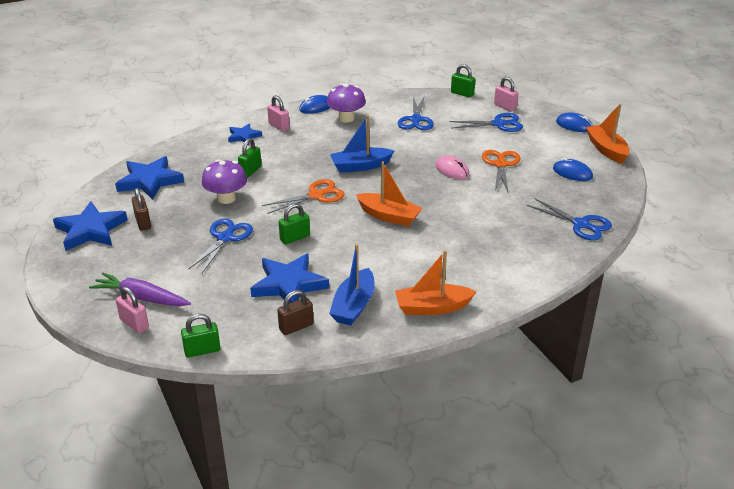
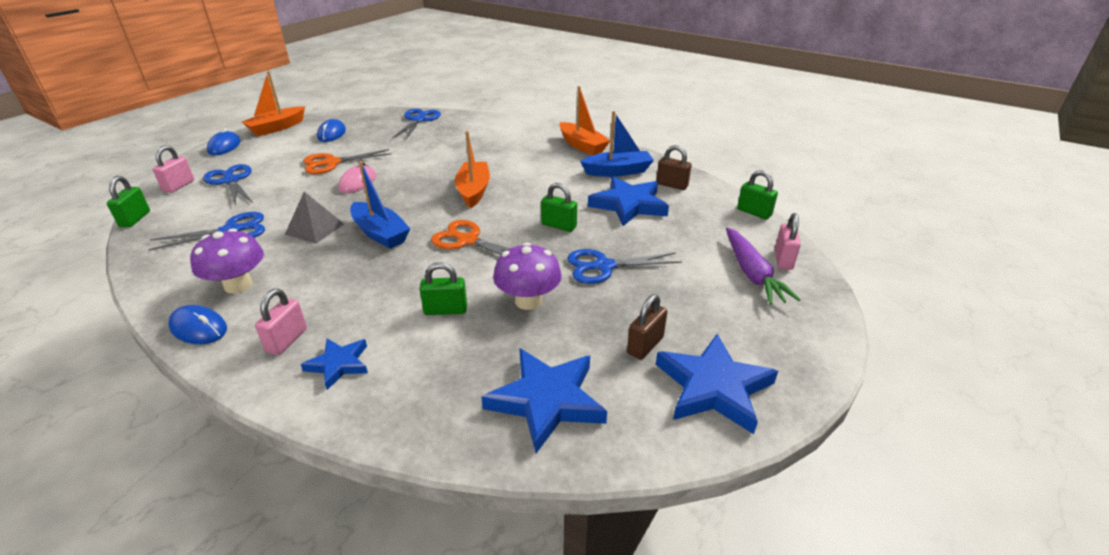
camera: 120 degrees left, 0 degrees up
none -> grey pyramid [285,192,344,244]

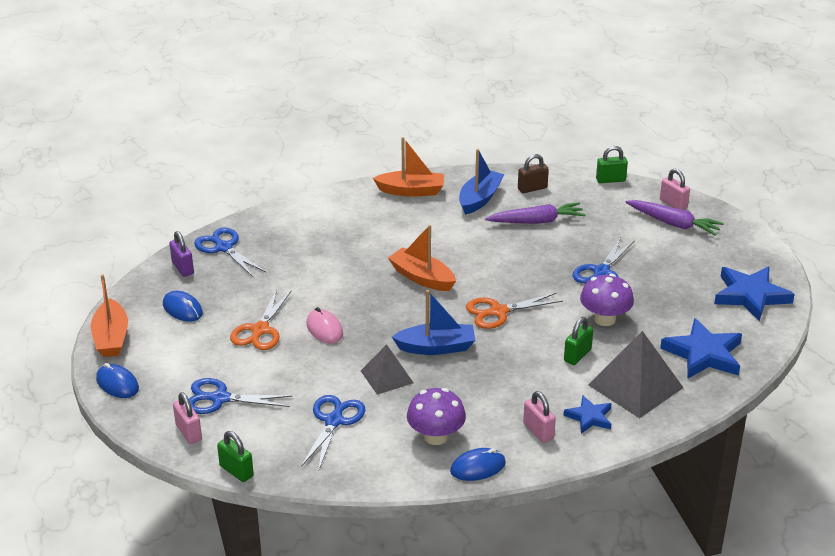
camera: 50 degrees left, 0 degrees up
green padlock [541,183,577,232] -> none
blue star [588,176,669,226] -> purple carrot [485,202,586,224]
brown padlock [627,294,667,360] -> none
none -> purple padlock [169,231,194,277]
none -> grey pyramid [588,331,684,418]

